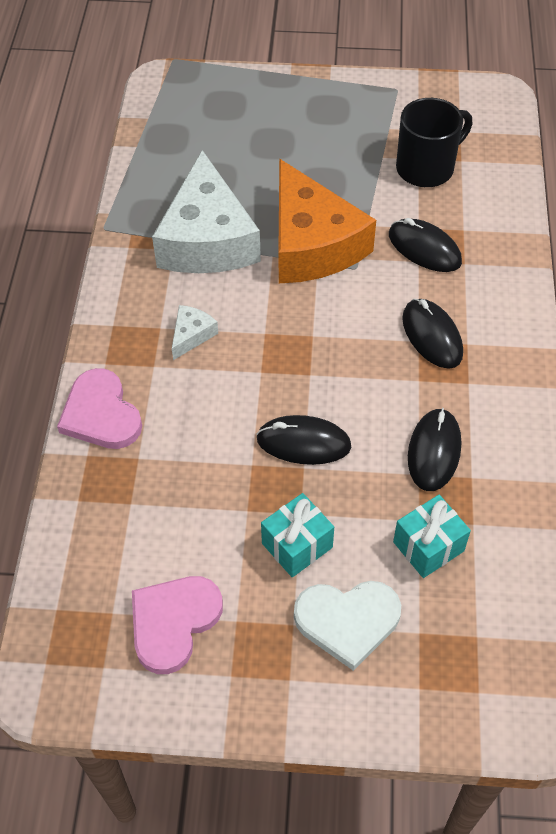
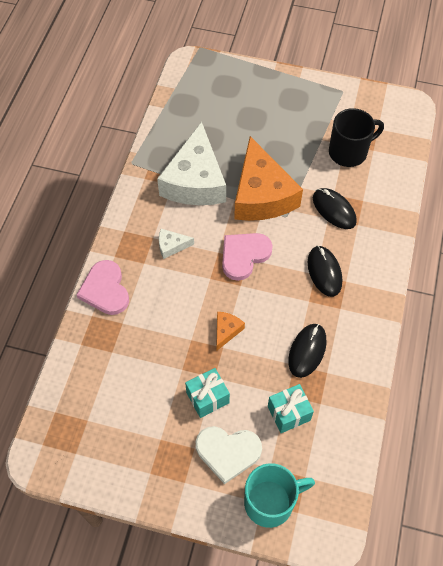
camera: 10 degrees right, 5 degrees up
pink heart [132,576,223,674] -> pink heart moved to [222,233,273,281]
white cheese [172,305,218,360] -> white cheese turned 135 degrees counterclockwise [159,229,194,259]
black mouse [256,415,351,465] -> orange cheese [217,312,245,350]
none -> turquoise mug [244,463,315,528]

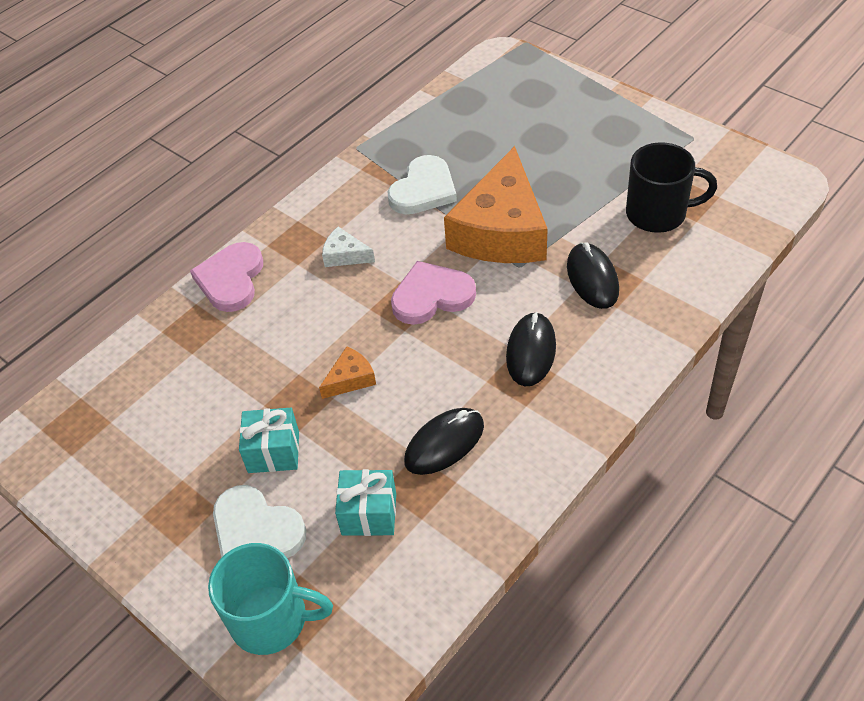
camera: 30 degrees right, 10 degrees down
white cheese [157,122,226,205] -> white heart [387,155,457,214]

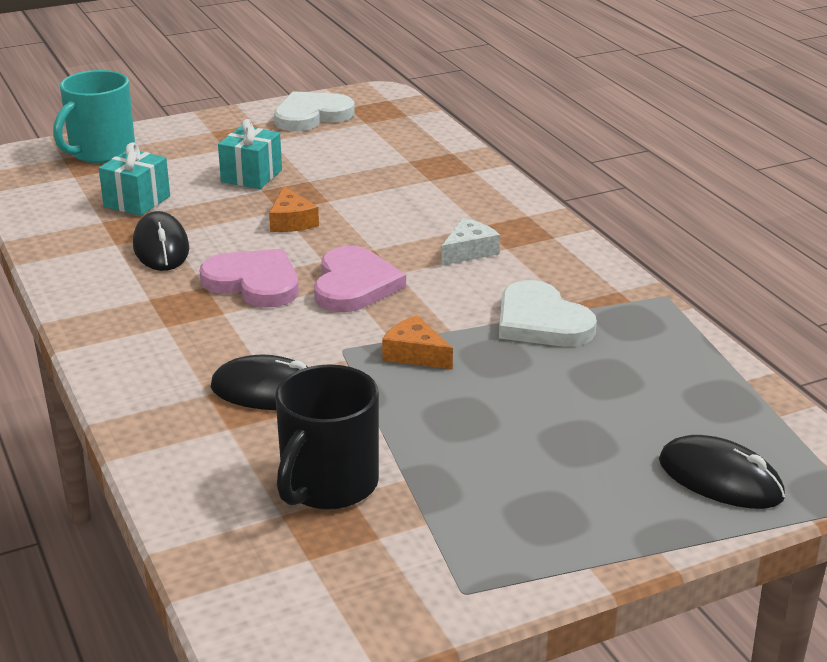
camera: 110 degrees right, 20 degrees down
pink heart [190,242,263,312] -> pink heart moved to [199,249,299,308]
white heart [213,485,307,558] -> white heart moved to [274,91,355,131]
orange cheese [444,146,548,263] -> orange cheese [382,315,453,370], size x0.41
black mouse [506,312,556,386] -> black mouse moved to [659,435,785,509]

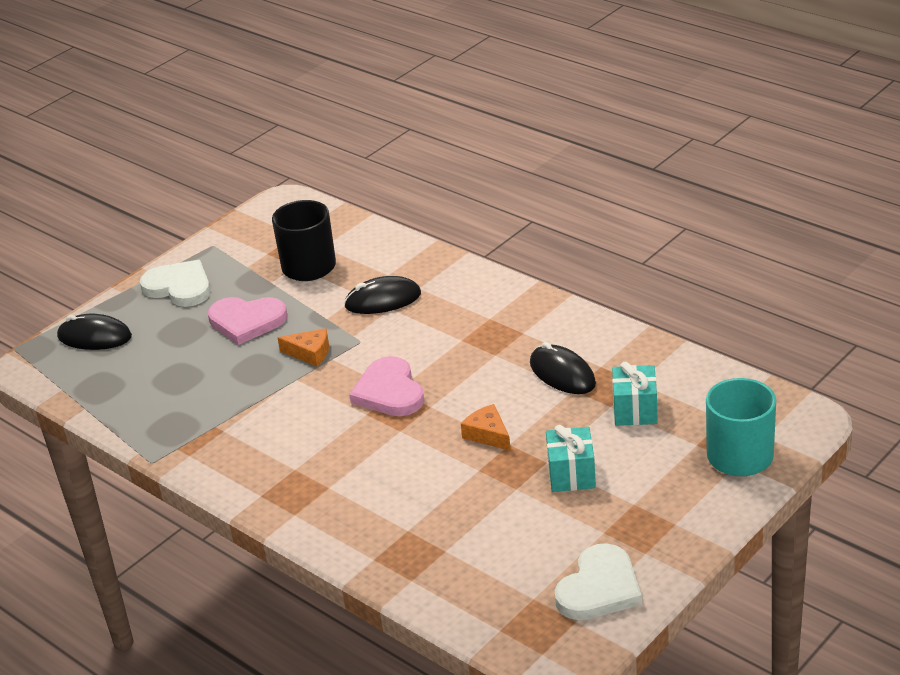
camera: 160 degrees right, 5 degrees up
pink heart [199,249,299,308] -> pink heart moved to [208,297,287,345]
white cheese [442,218,500,265] -> none
white heart [499,280,597,347] -> white heart moved to [140,260,211,307]

